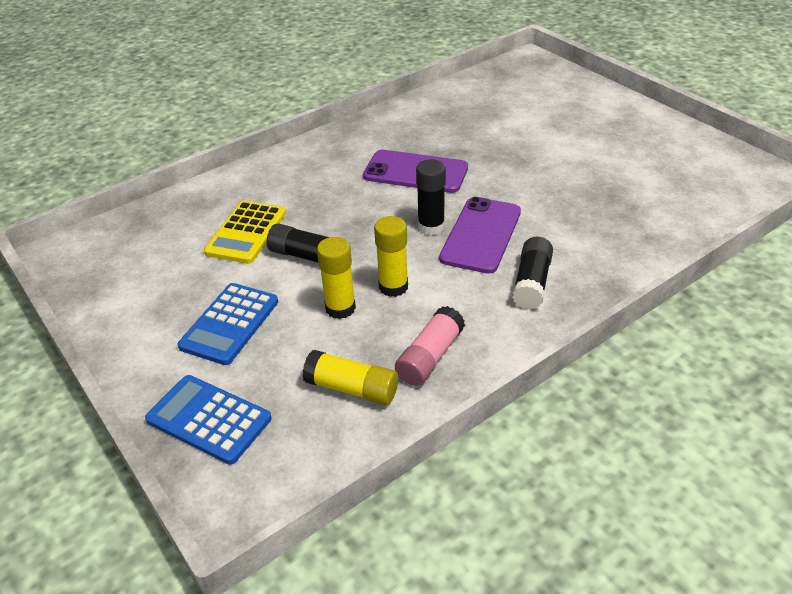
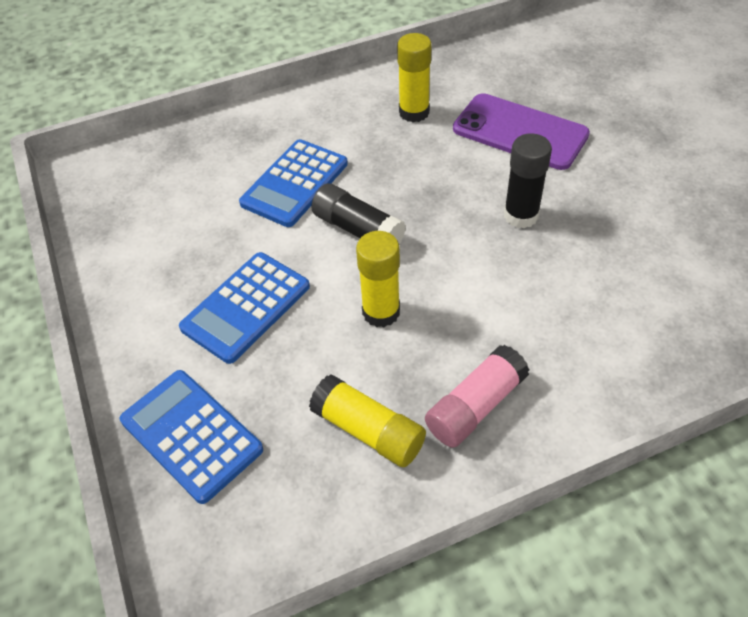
camera: 15 degrees right, 10 degrees up
yellow calculator [204,201,286,264] -> blue calculator [239,139,348,227]
yellow glue stick [374,216,408,297] -> yellow glue stick moved to [397,33,432,123]
purple phone [439,197,521,274] -> none
black glue stick [512,237,553,310] -> none

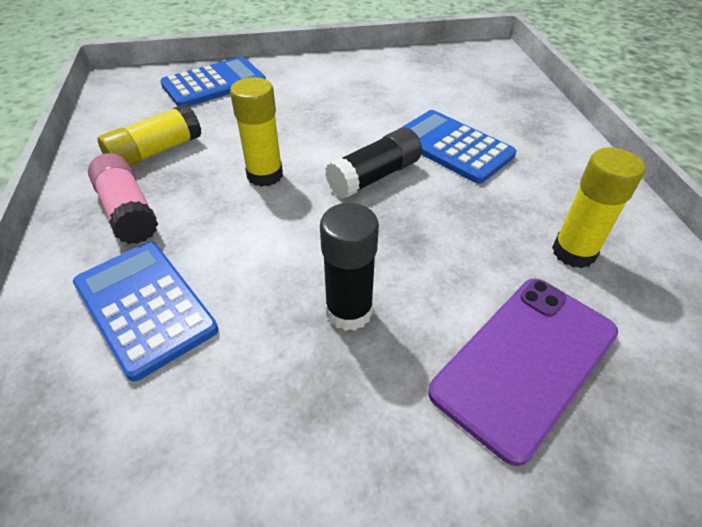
camera: 100 degrees right, 5 degrees down
blue calculator [179,252,310,364] -> blue calculator moved to [73,242,218,382]

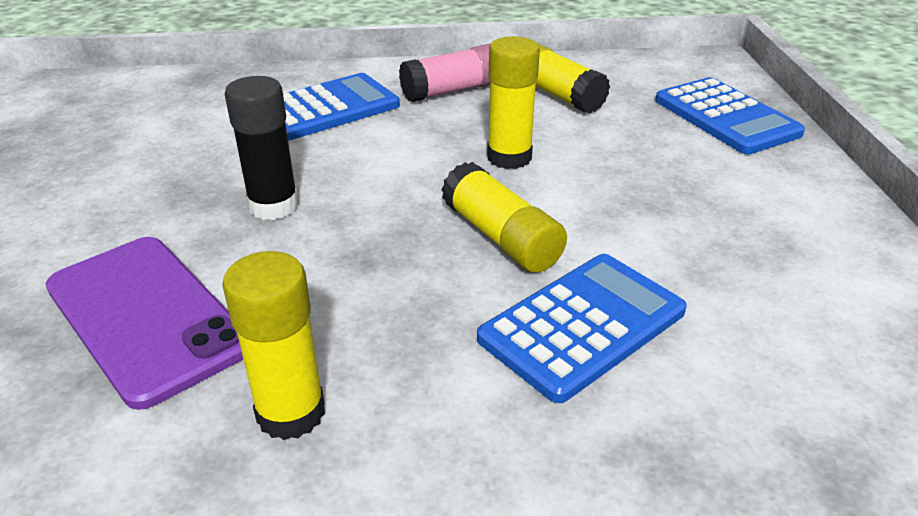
camera: 95 degrees right, 10 degrees down
black glue stick [325,127,422,199] -> yellow glue stick [441,162,567,273]

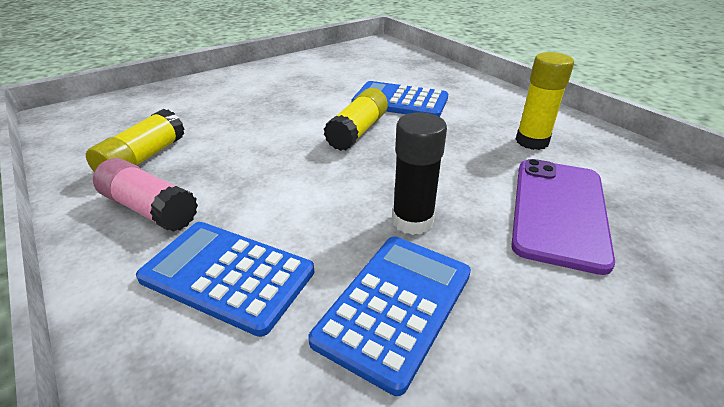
camera: 120 degrees left, 0 degrees up
yellow glue stick [487,36,540,169] -> none
blue calculator [655,77,805,154] -> blue calculator moved to [308,236,471,396]

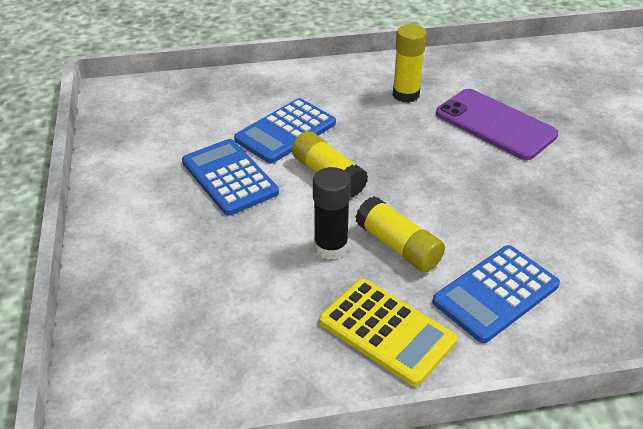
camera: 65 degrees left, 5 degrees up
yellow glue stick [86,109,184,172] -> yellow glue stick moved to [356,196,445,272]
pink glue stick [93,158,198,232] -> yellow calculator [319,279,457,386]
blue calculator [308,236,471,396] -> blue calculator moved to [182,139,279,216]
black glue stick [392,112,447,235] -> black glue stick moved to [313,167,351,260]

